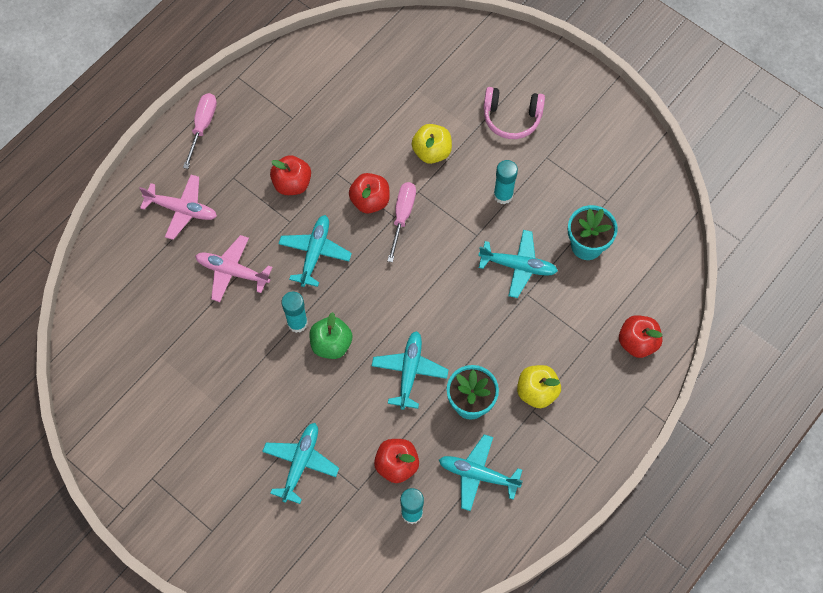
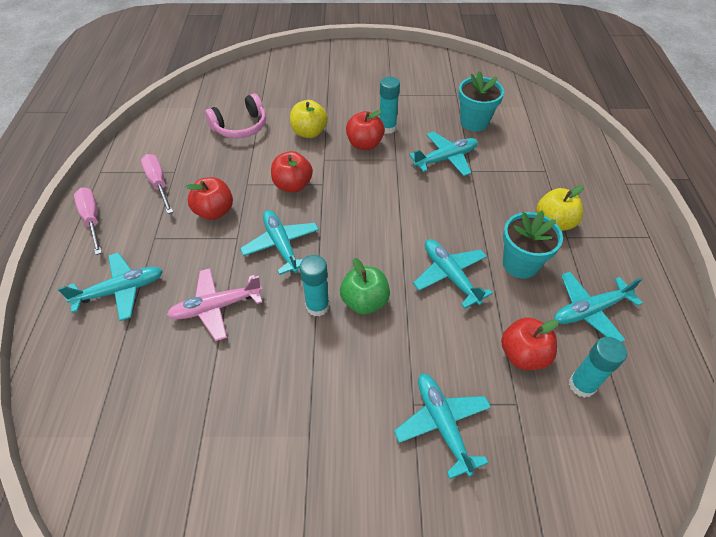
camera: 40 degrees left, 15 degrees down
pink plane [139,175,217,240] -> turquoise plane [58,252,163,321]
pink screwdriver [387,182,416,262] -> pink screwdriver moved to [141,154,173,214]
pink headphones [483,87,545,139] -> pink headphones moved to [205,94,266,138]
red apple [619,315,662,358] -> red apple moved to [346,110,385,150]

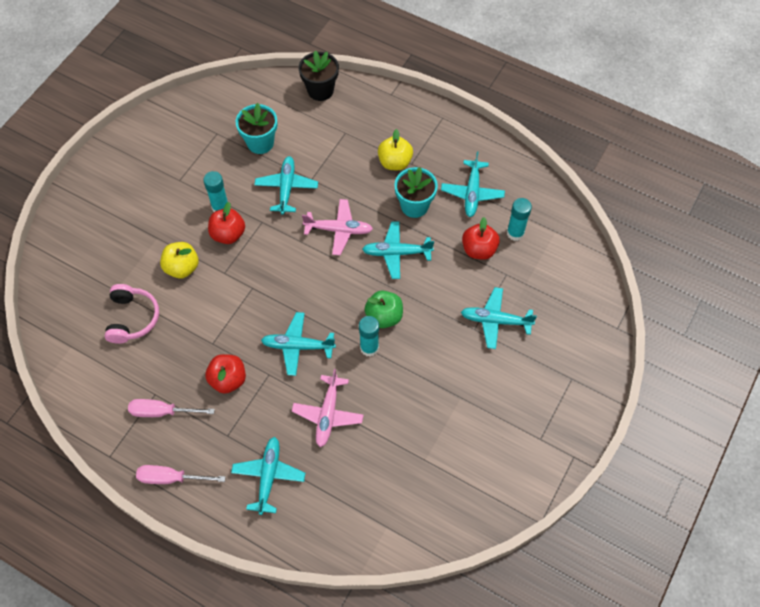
camera: 60 degrees left, 10 degrees up
red apple [271,151,313,192] -> none
none -> black flower pot [299,51,339,101]
none -> pink plane [302,199,373,255]

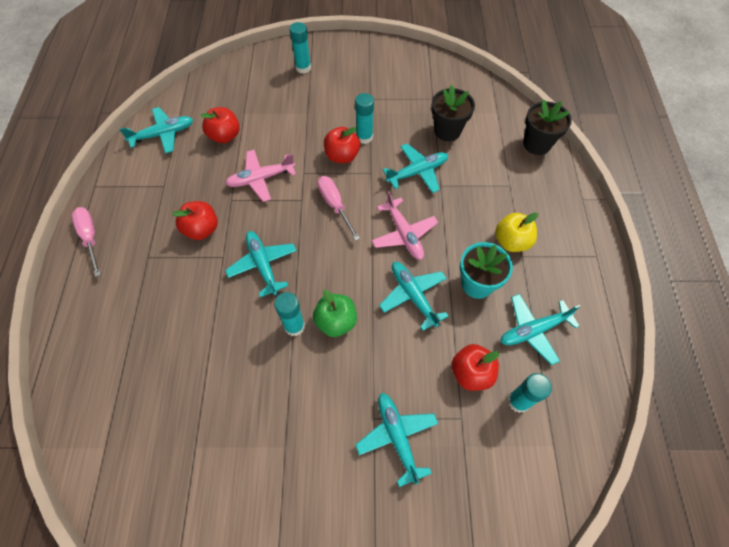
camera: 60 degrees right, 0 degrees up
pink headphones [105,284,159,344] -> red apple [200,107,240,143]
pink screwdriver [128,399,215,417] -> pink screwdriver moved to [317,176,360,241]
yellow apple [160,242,199,279] -> none
turquoise plane [231,437,305,515] -> turquoise plane moved to [119,107,193,154]
turquoise flower pot [236,103,277,154] -> black flower pot [431,85,475,141]
pink plane [292,369,364,447] -> pink plane moved to [225,150,296,202]
none -> turquoise glue stick [289,22,311,74]

